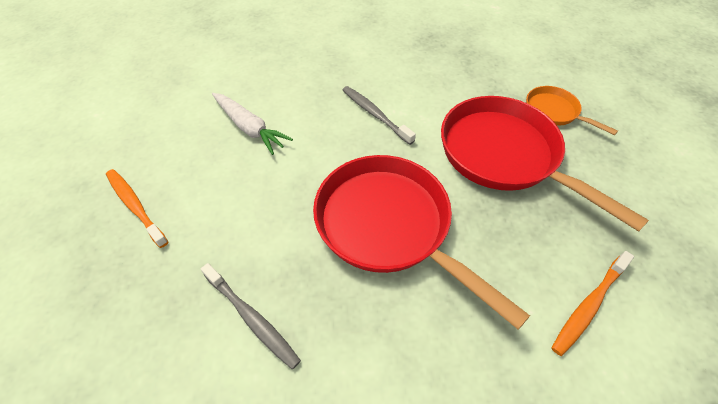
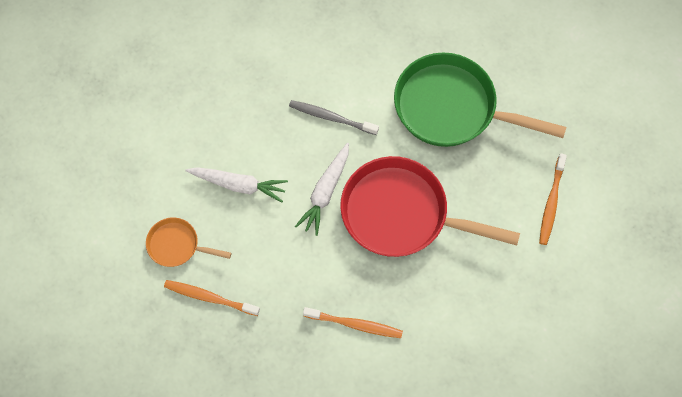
camera: 30 degrees left, 15 degrees up
grey toothbrush [201,263,301,369] -> orange toothbrush [303,307,403,338]
red pan [441,96,649,232] -> green pan [394,53,567,147]
orange pan [526,86,618,135] -> orange pan moved to [146,217,231,267]
none -> white carrot [295,143,349,236]

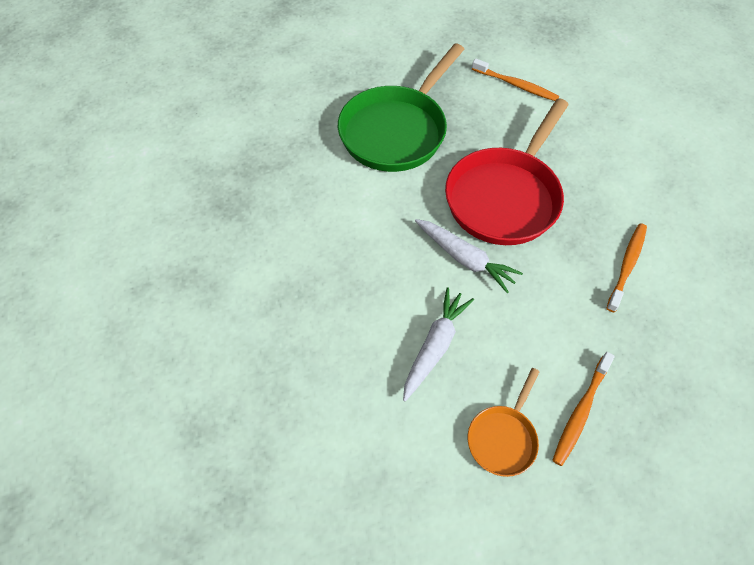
camera: 75 degrees left, 10 degrees down
grey toothbrush [289,100,379,135] -> none

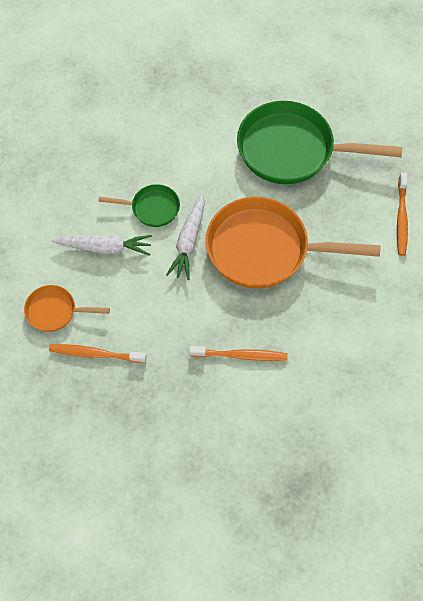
camera: 65 degrees right, 5 degrees up
red pan [445,98,569,245] -> orange pan [206,197,381,289]
none -> green pan [98,184,180,227]

